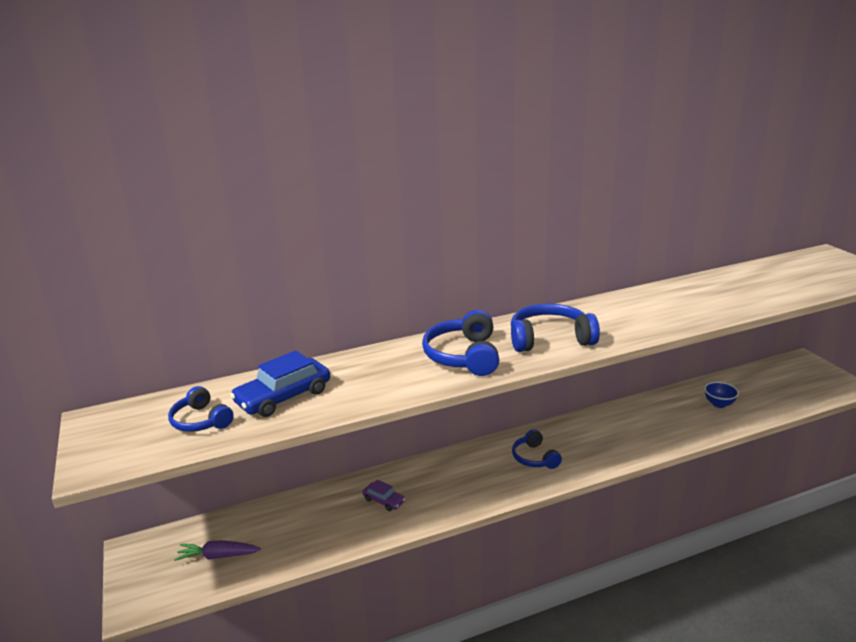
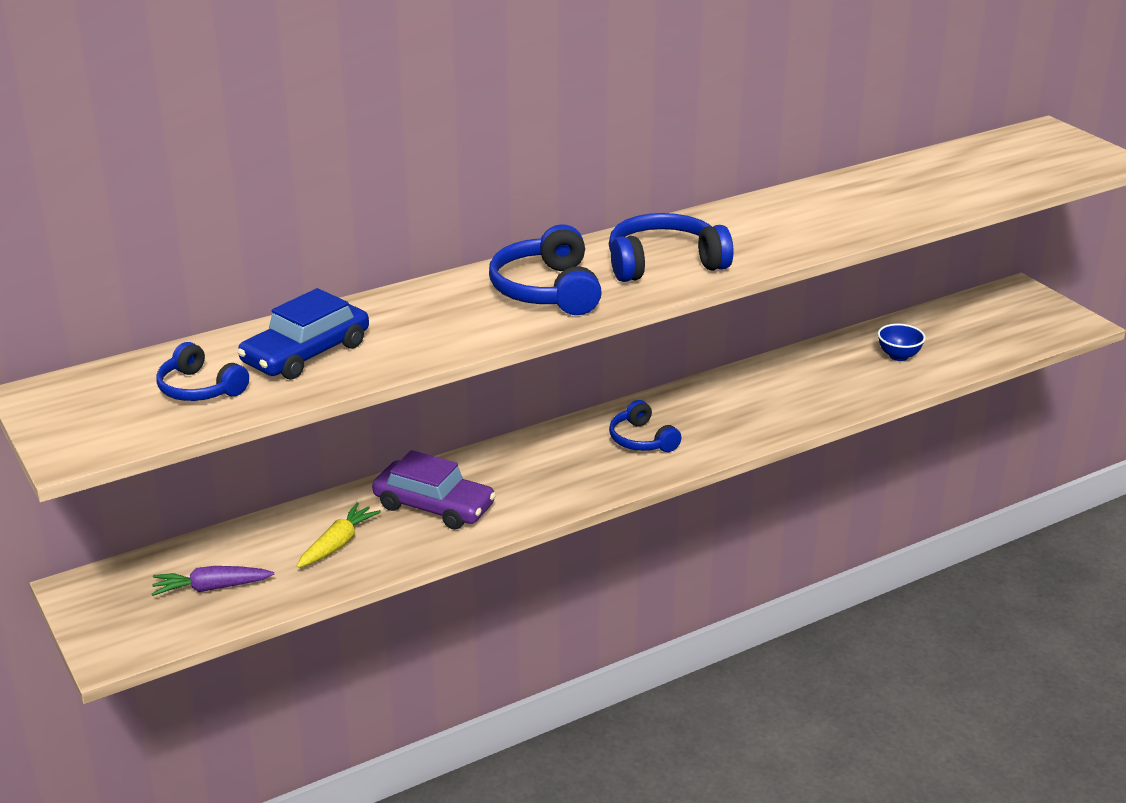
camera: 10 degrees left, 5 degrees up
purple car [362,480,405,511] -> purple car [372,450,496,530], size x1.91
none -> yellow carrot [297,502,381,568]

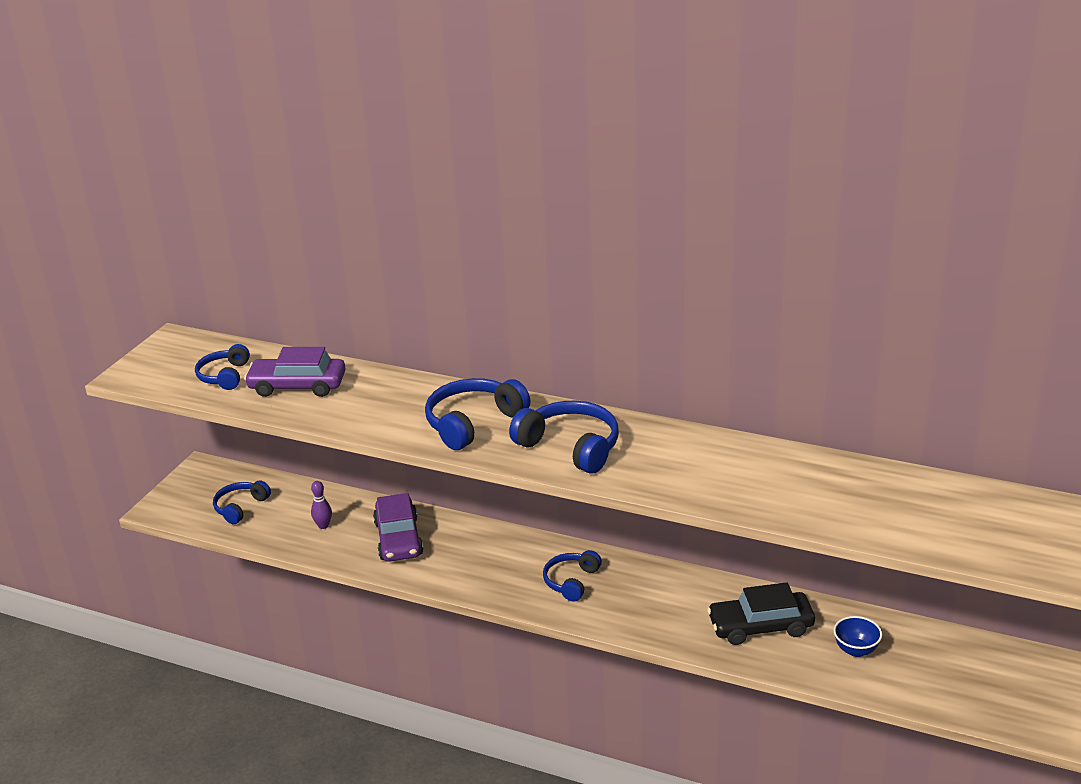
camera: 55 degrees right, 0 degrees up
purple carrot [152,566,274,596] -> blue headphones [213,480,271,524]
blue car [237,288,369,380] -> purple car [244,347,346,397]
yellow carrot [297,502,381,568] -> purple bowling pin [311,481,332,529]
none -> black car [707,582,815,645]

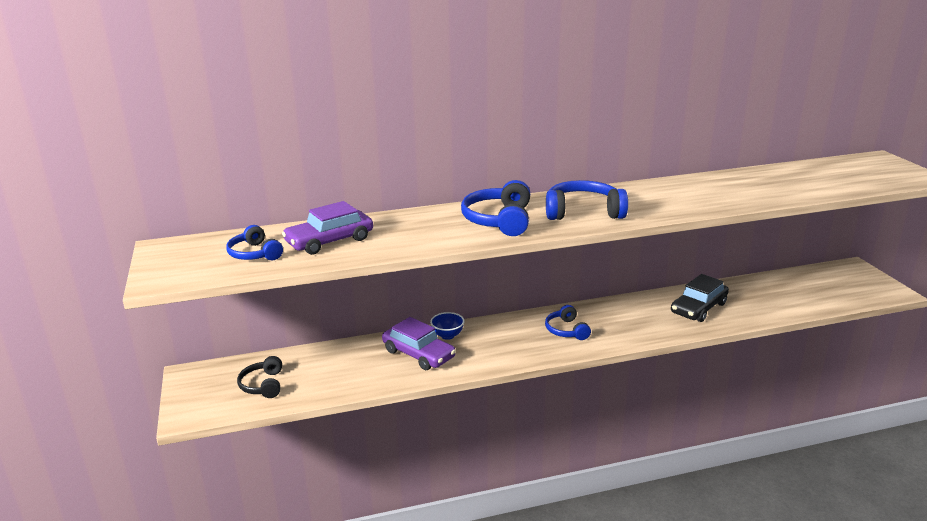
camera: 40 degrees left, 5 degrees down
blue headphones [213,480,271,524] -> black headphones [237,356,282,398]
purple bowling pin [311,481,332,529] -> none
blue bowl [834,616,882,657] -> blue bowl moved to [430,312,464,340]

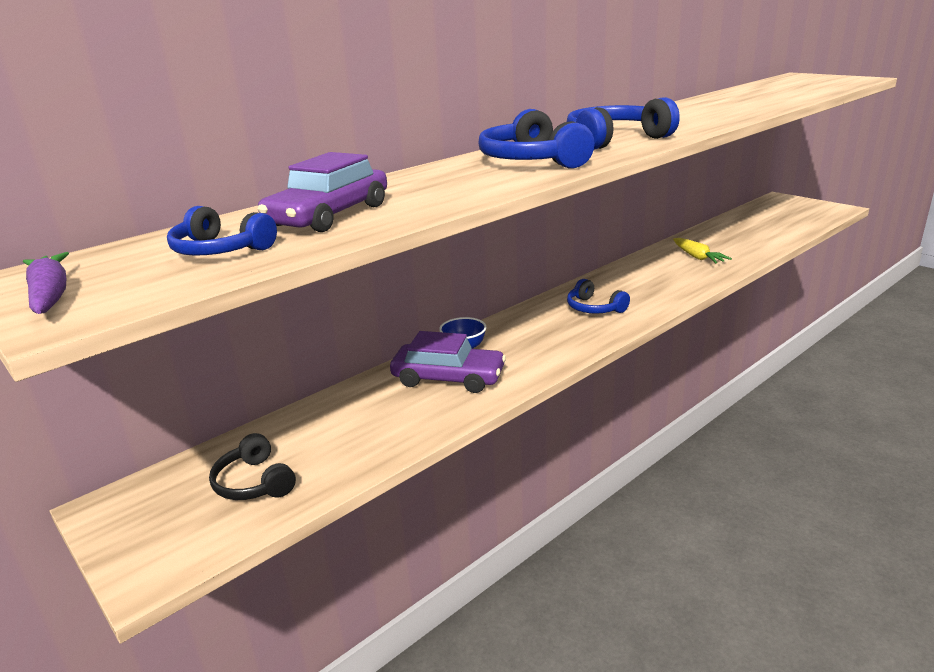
camera: 25 degrees left, 0 degrees up
black car [671,274,729,322] -> yellow carrot [673,238,732,264]
none -> purple carrot [23,252,69,314]

